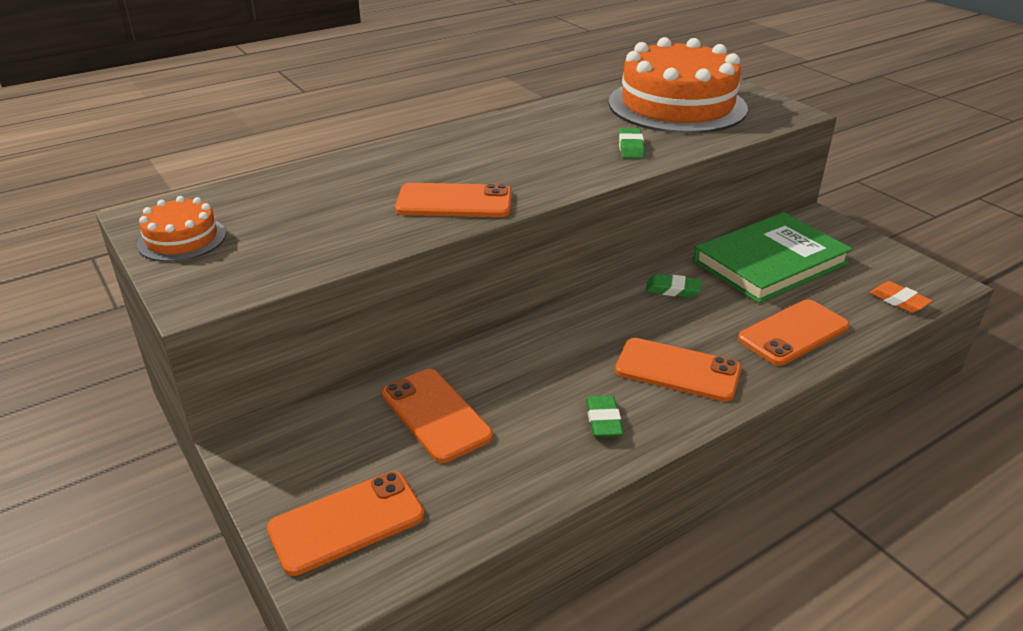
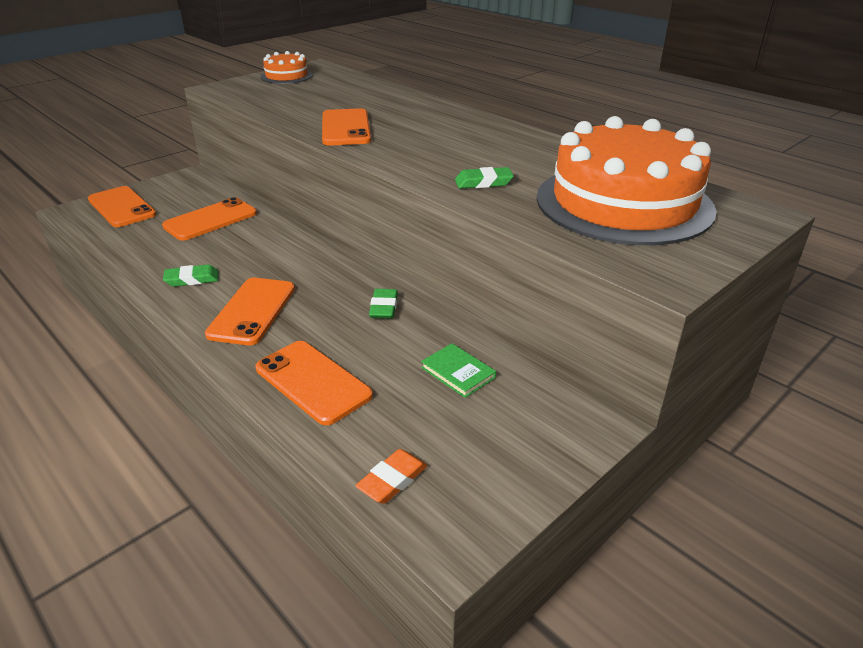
camera: 80 degrees right, 0 degrees up
green book [693,213,853,303] -> green book [421,343,496,398], size x0.40

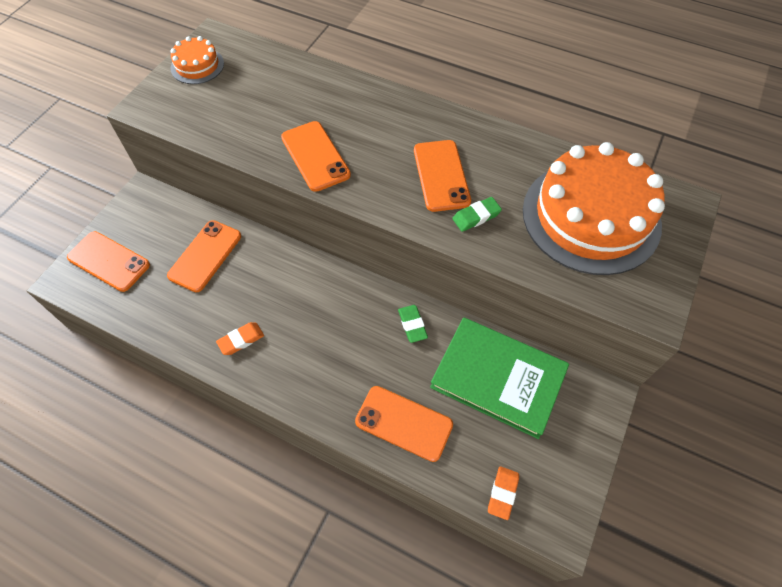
camera: 20 degrees left, 25 degrees up
green eraser [163,264,219,287] -> orange eraser [216,322,264,355]
orange phone [205,278,295,345] -> orange phone moved to [414,140,471,212]
green book [421,343,496,398] -> green book [430,318,569,439], size x2.49

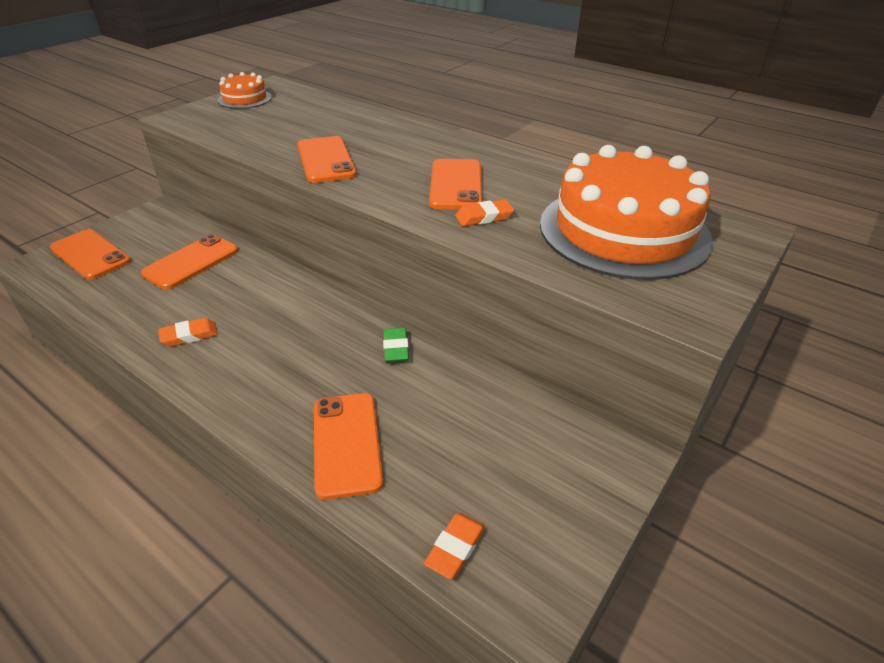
camera: 10 degrees right, 20 degrees down
orange phone [355,386,453,462] -> orange phone turned 45 degrees clockwise [314,393,383,500]
green book [430,318,569,439] -> none
green eraser [452,197,502,232] -> orange eraser [455,200,514,226]

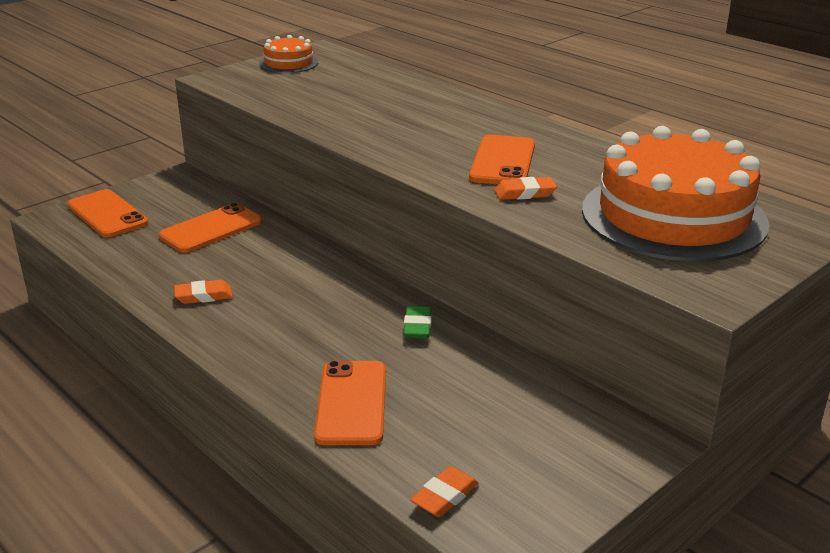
camera: 10 degrees right, 10 degrees down
orange phone [298,136,357,183] -> none

